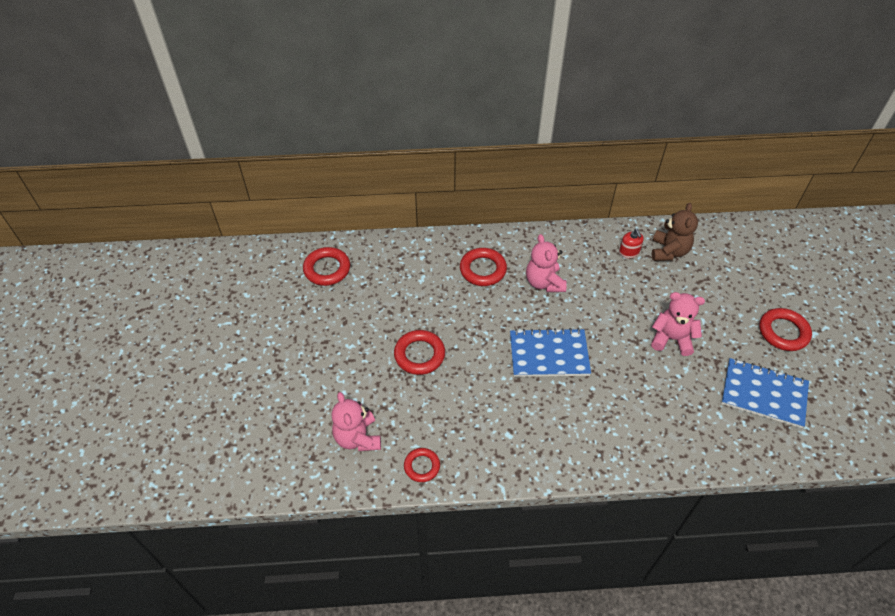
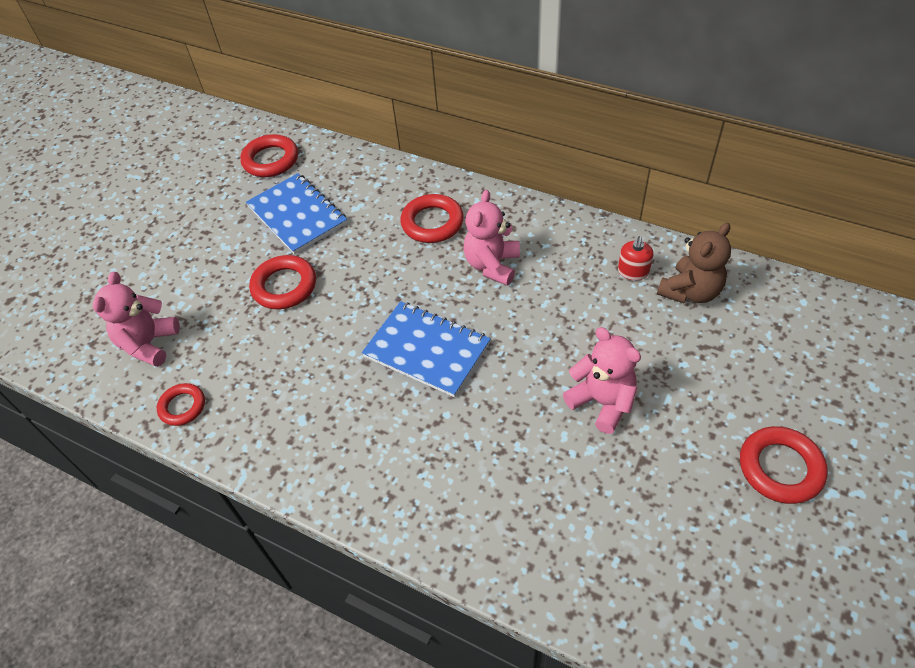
camera: 35 degrees right, 0 degrees up
blue notebook [721,358,809,428] -> blue notebook moved to [246,173,347,255]

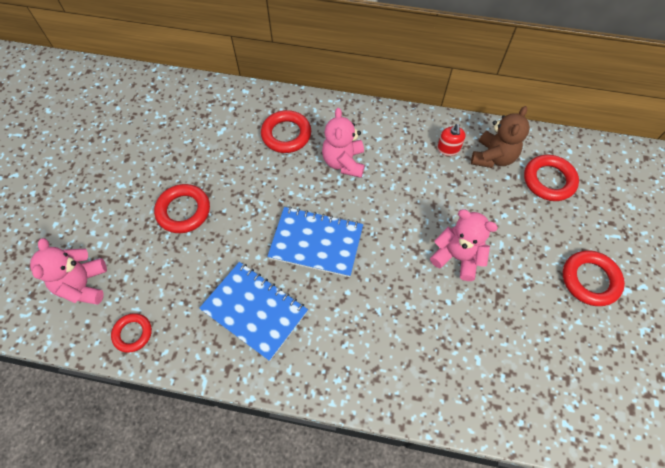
camera: 20 degrees left, 10 degrees up
red ring [240,134,298,177] -> red ring moved to [524,155,579,201]
blue notebook [246,173,347,255] -> blue notebook moved to [199,262,308,361]

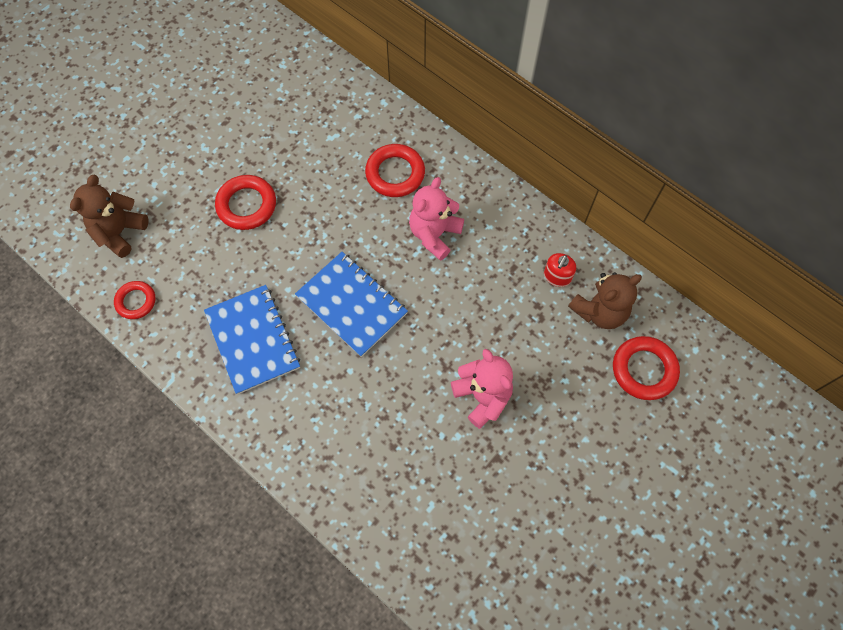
camera: 30 degrees right, 5 degrees up
pink teddy bear [30,238,107,305] -> brown teddy bear [70,175,149,258]
red ring [563,250,625,306] -> none

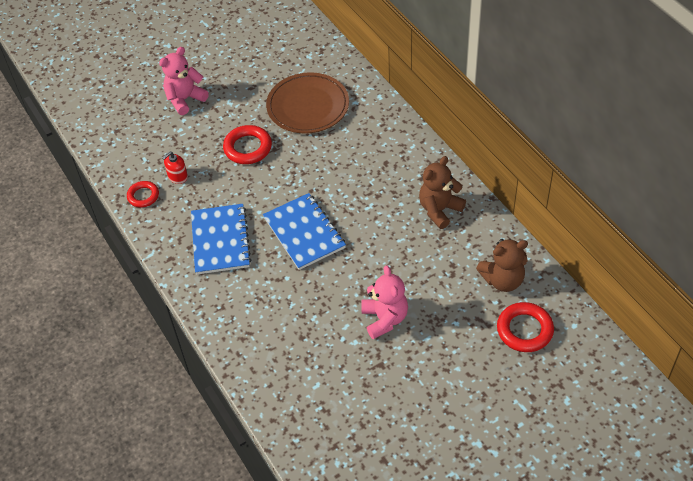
camera: 20 degrees right, 15 degrees down
brown teddy bear [70,175,149,258] -> brown teddy bear moved to [419,156,466,229]
red ring [365,144,425,197] -> none
pink teddy bear [409,177,464,261] -> pink teddy bear moved to [159,47,209,115]
red soap dispenser [544,253,576,287] -> red soap dispenser moved to [162,151,188,184]
none -> brown plate [266,72,349,134]

